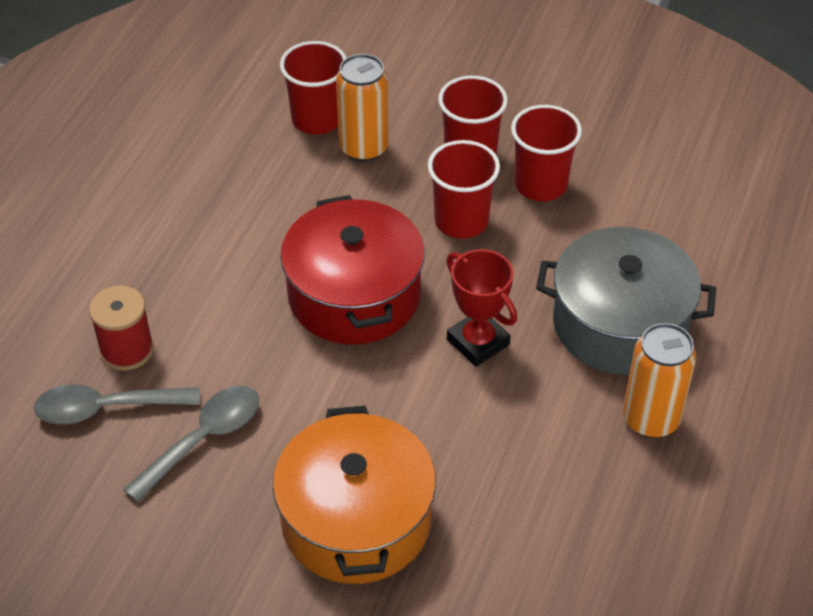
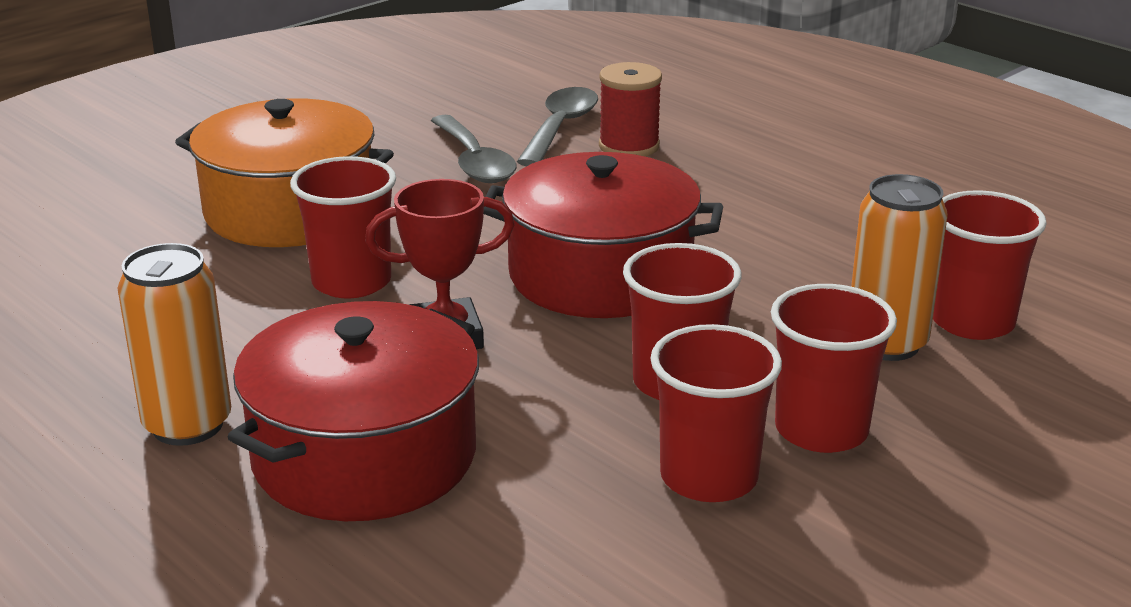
camera: 115 degrees right, 20 degrees down
grey pot [536,227,716,375] -> red pot [228,301,479,521]
none -> red cup [290,156,396,298]

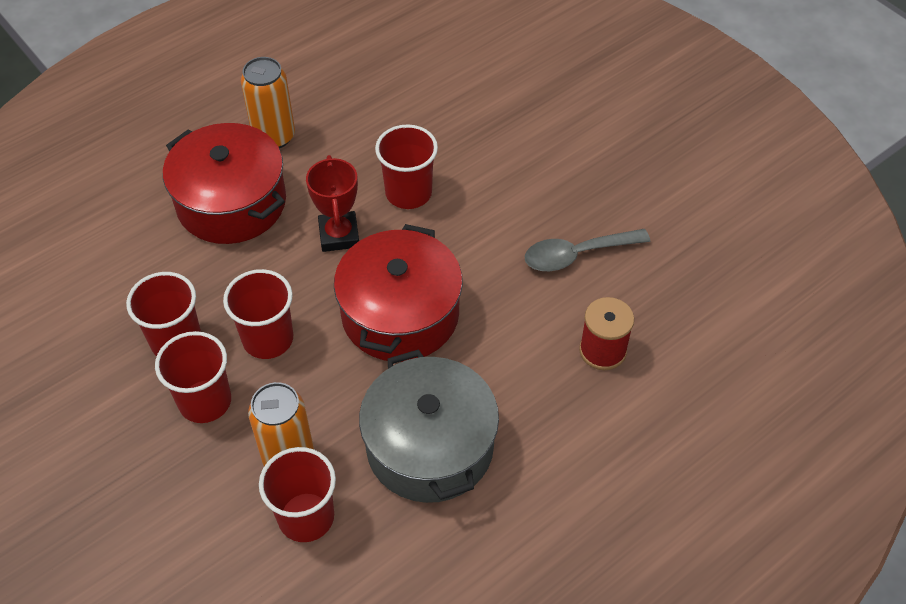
camera: 95 degrees right, 25 degrees up
orange pot [175,98,394,247] -> none
grey spoon [517,87,598,166] -> none
none -> grey pot [359,349,499,503]

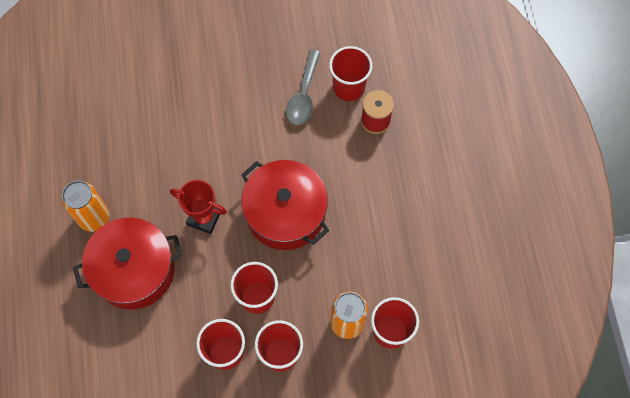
camera: 60 degrees left, 15 degrees up
grey pot [359,349,499,503] -> none
red cup [375,124,438,209] -> red cup moved to [329,46,372,101]

